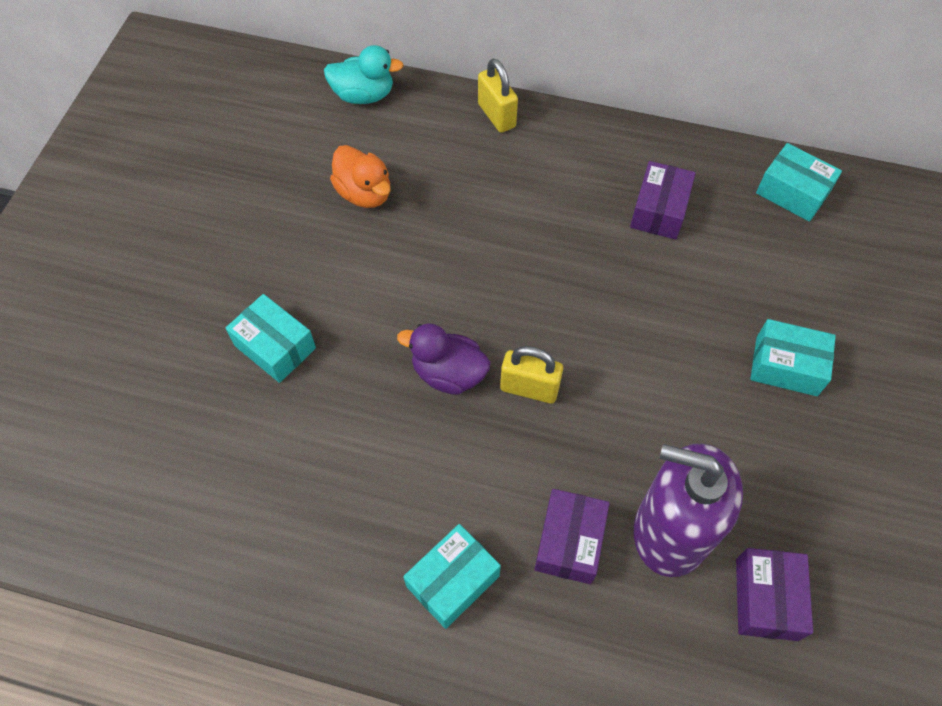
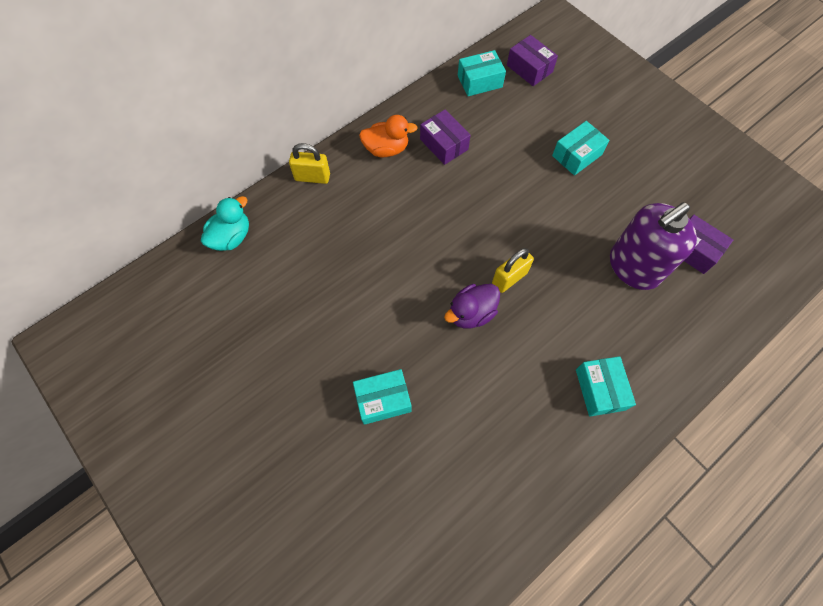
camera: 55 degrees left, 5 degrees up
orange duck [330,145,391,208] -> orange duck moved to [359,115,418,157]
purple box [534,489,610,584] -> purple box moved to [507,35,558,86]

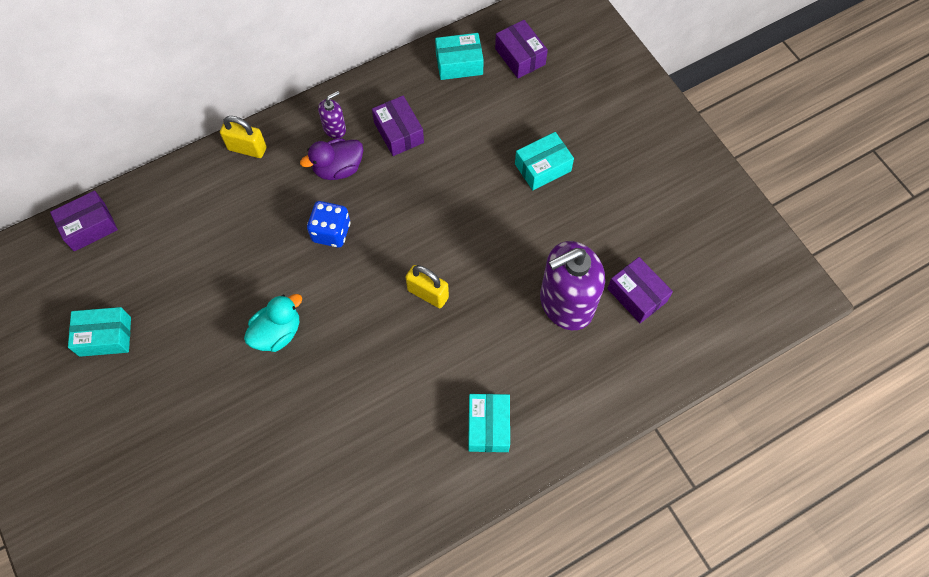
camera: 10 degrees right, 0 degrees up
turquoise duck [201,196,249,251] -> turquoise duck moved to [244,294,302,352]
turquoise box [353,369,412,425] -> turquoise box moved to [68,307,131,357]
orange duck [359,115,418,157] -> purple soap dispenser [318,91,346,139]
purple duck [444,284,500,329] -> purple duck moved to [300,138,363,180]
yellow padlock [492,248,534,293] -> yellow padlock turned 60 degrees clockwise [406,265,449,308]
none -> purple box [50,191,118,251]
none -> blue dice [307,201,350,248]

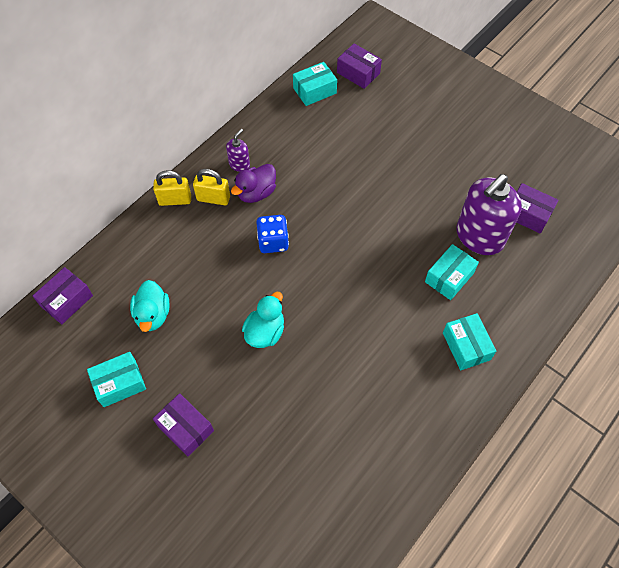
camera: 20 degrees left, 5 degrees down
purple box [372,96,424,156] -> purple box moved to [153,393,214,456]
yellow padlock [406,265,449,308] -> yellow padlock moved to [193,169,230,205]
turquoise box [515,132,574,190] -> turquoise box moved to [425,244,479,300]
none -> turquoise duck [130,280,170,332]

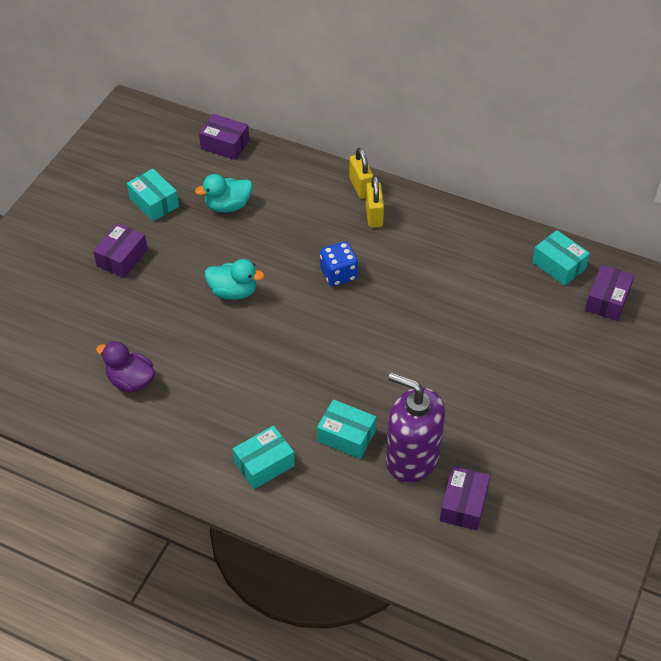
camera: 75 degrees right, 10 degrees down
purple soap dispenser [226,129,250,172] -> none
purple duck [231,164,276,203] -> purple duck moved to [96,341,155,393]

